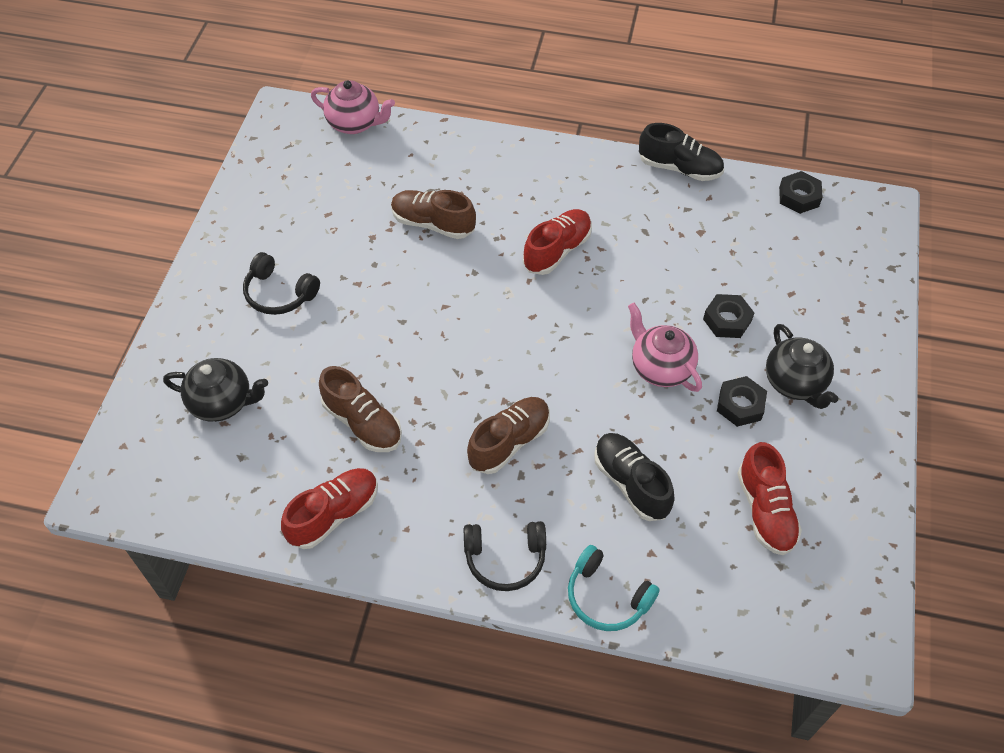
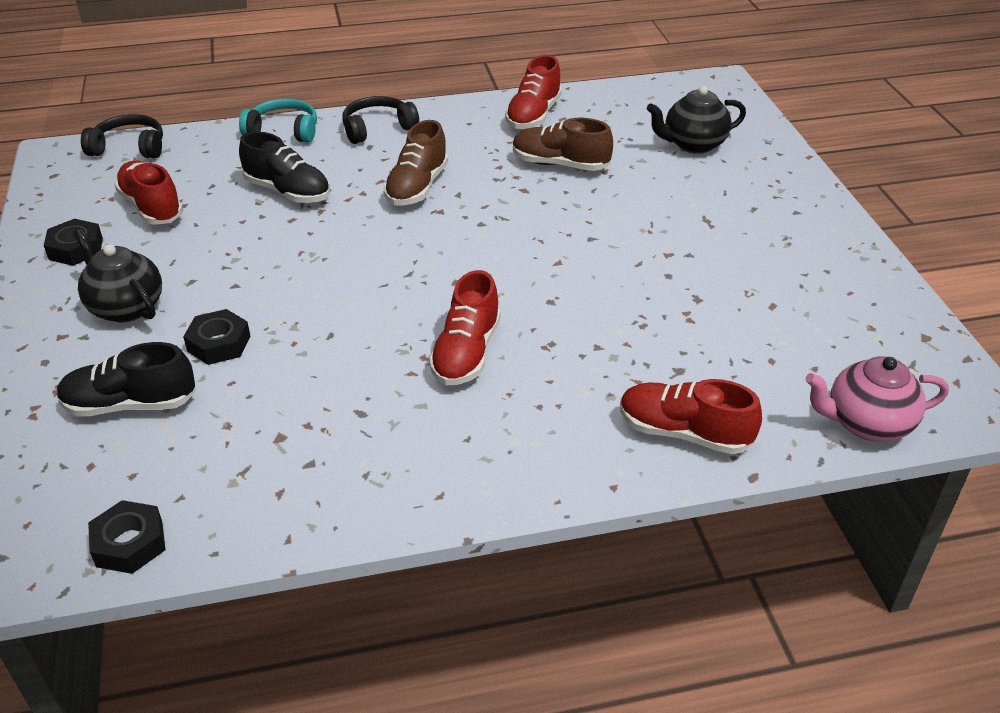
camera: 155 degrees right, 15 degrees down
black headphones [243,252,320,315] -> black headphones moved to [81,114,163,158]
brown shoe [391,190,476,239] -> none
pink teapot [628,303,702,392] -> none
black shoe [639,123,724,181] -> black shoe moved to [57,342,196,417]
black nut [717,376,767,427] -> black nut moved to [44,219,103,266]
none -> red shoe [620,379,762,454]

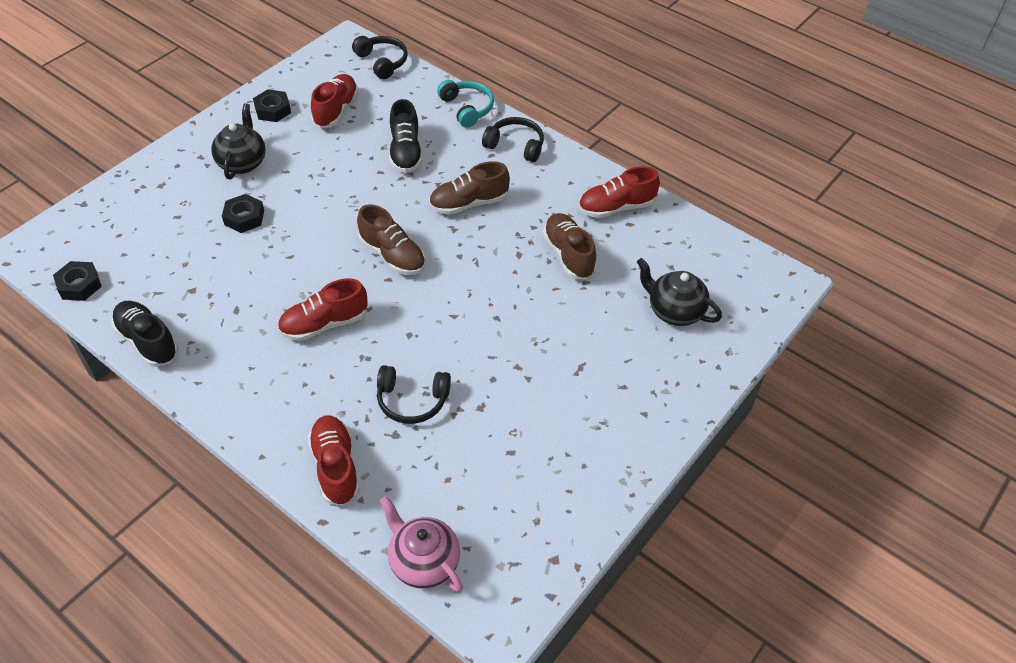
camera: 50 degrees right, 10 degrees up
black shoe [57,342,196,417] -> black shoe moved to [111,301,179,367]
none -> brown shoe [357,204,426,275]
none -> black headphones [377,365,451,424]

